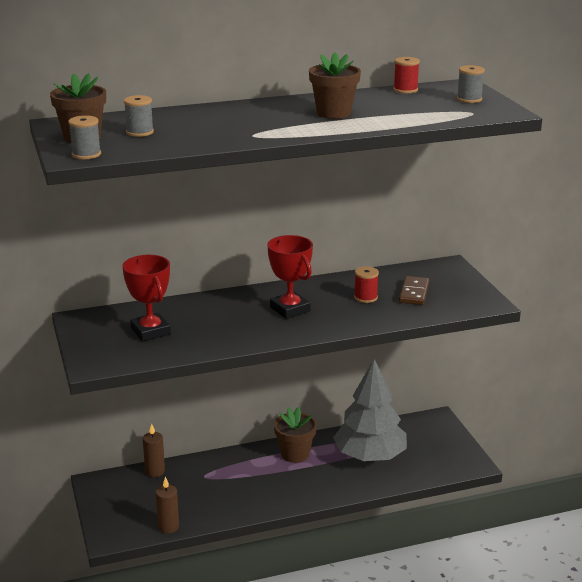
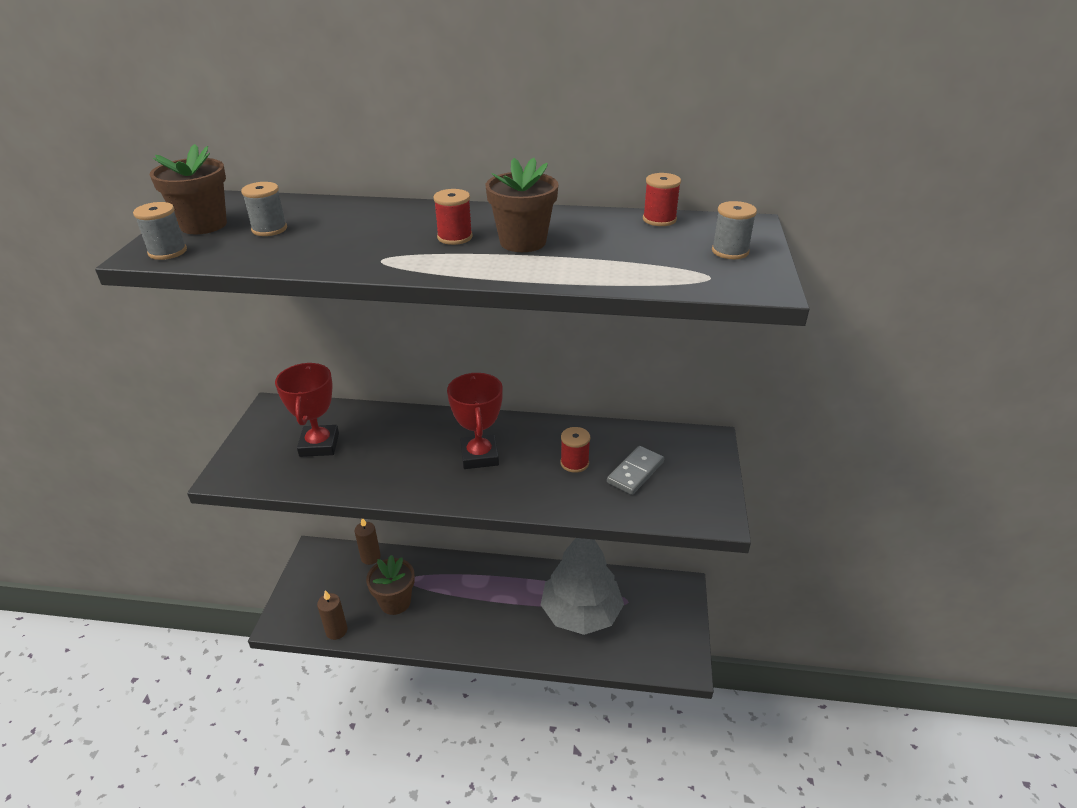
camera: 25 degrees right, 10 degrees up
brown flower pot [274,407,317,463] -> brown flower pot moved to [366,555,415,615]
brown domino [399,276,429,305] -> grey domino [607,446,664,495]
none -> red spool [433,189,473,245]

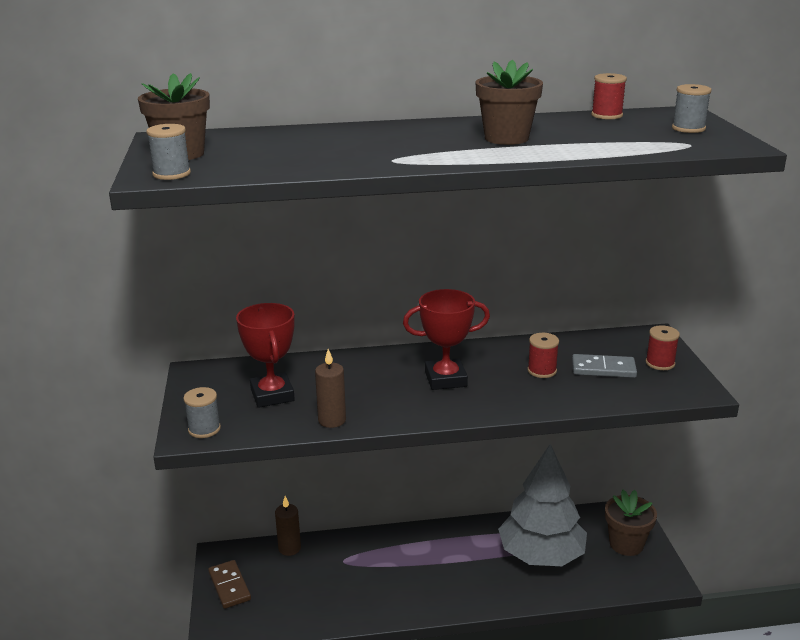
camera: 15 degrees left, 10 degrees down
grey spool [241,182,287,236] -> grey spool moved to [183,387,221,438]
brown candle [317,590,347,640] -> brown candle moved to [315,349,346,428]
brown flower pot [366,555,415,615] -> brown flower pot moved to [605,490,657,556]
red spool [433,189,473,245] -> red spool moved to [646,325,680,370]
red trophy [447,373,503,469] -> red trophy turned 75 degrees counterclockwise [403,289,490,390]
grey domino [607,446,664,495] -> grey domino turned 75 degrees clockwise [572,354,637,378]
none -> brown domino [208,560,251,609]

